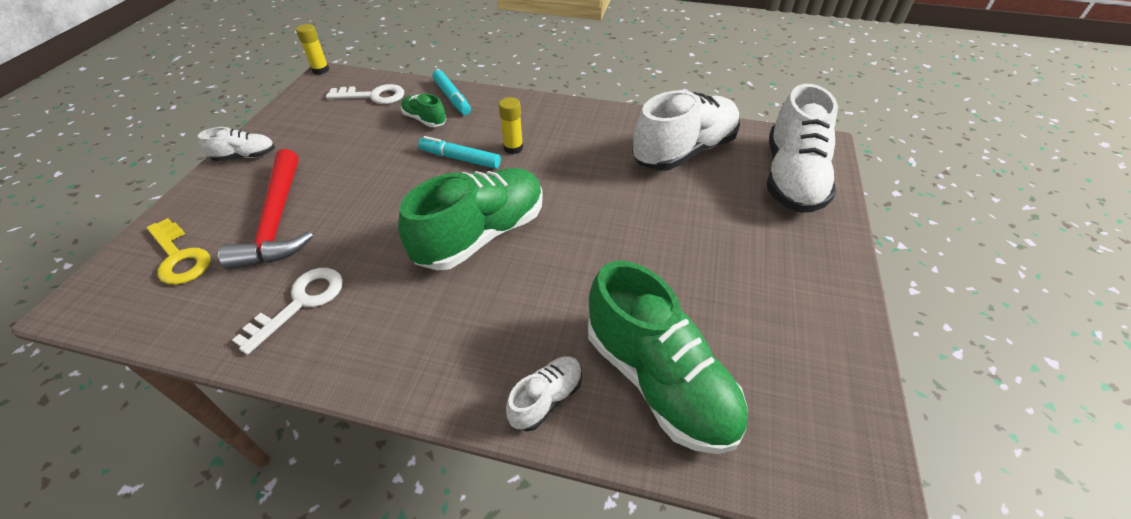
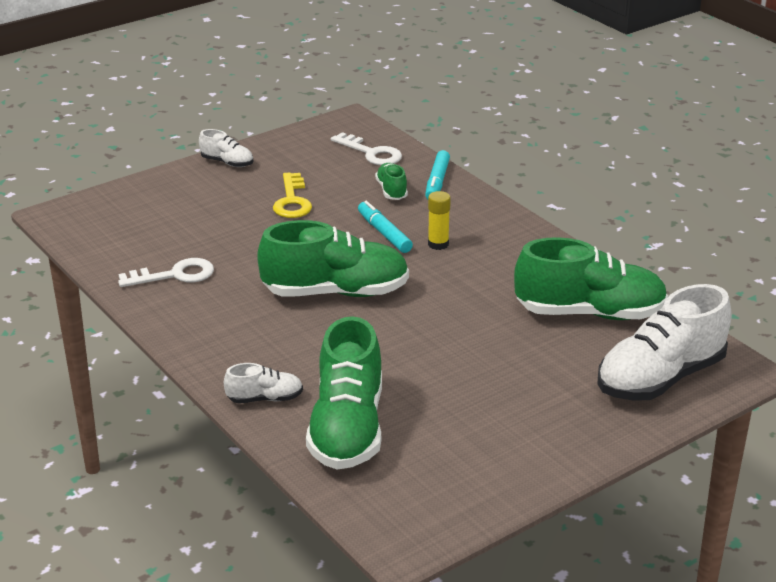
camera: 40 degrees right, 15 degrees down
yellow key [147,218,210,285] -> yellow key moved to [273,172,312,218]
red hammer [218,149,313,270] -> none
yellow glue stick [296,24,329,75] -> none
white shoe [632,90,740,170] -> green shoe [514,237,668,320]

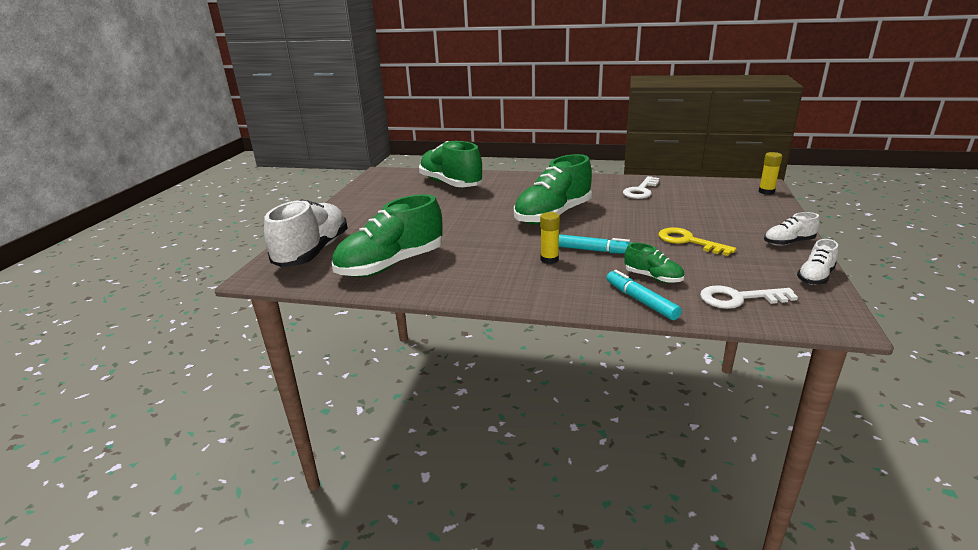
camera: 140 degrees right, 5 degrees down
white shoe [224,363,303,403] -> white shoe moved to [797,239,838,285]
none -> yellow glue stick [758,152,782,195]

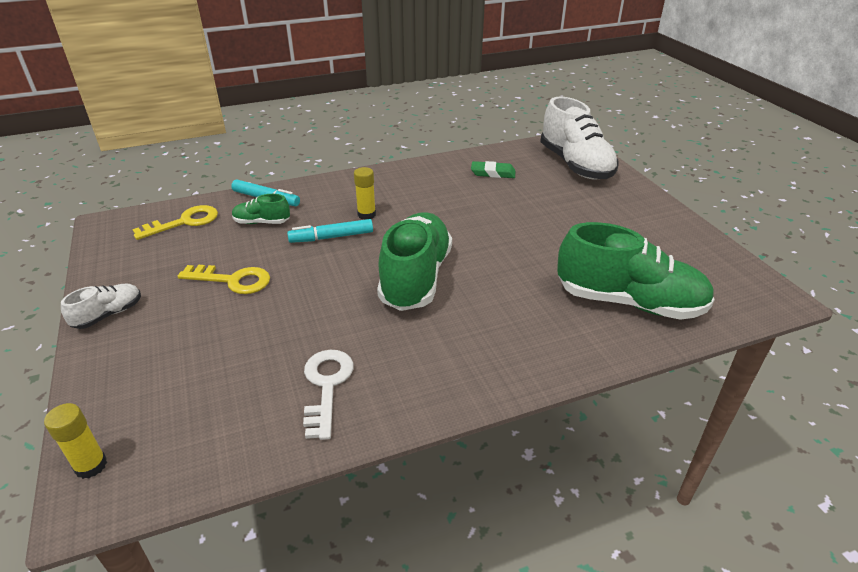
camera: 145 degrees right, 10 degrees up
green shoe [332,194,442,277] -> green eraser [471,161,515,178]
white key [700,285,798,309] -> yellow key [132,205,218,240]
white shoe [797,239,838,285] -> none

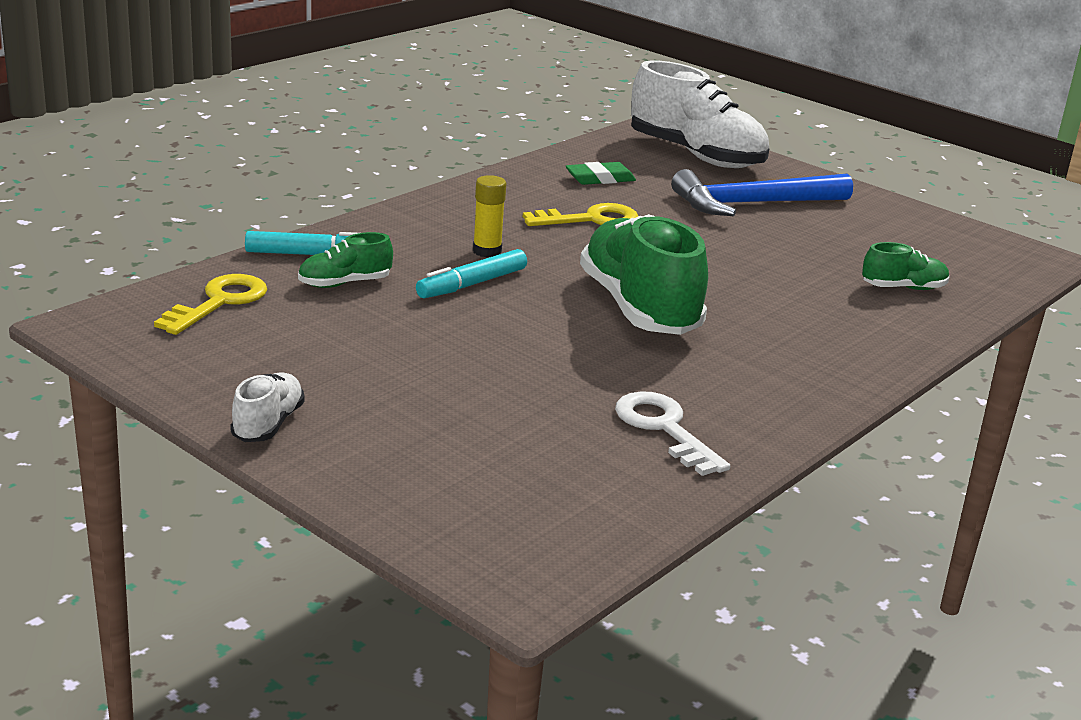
camera: 30 degrees left, 10 degrees down
yellow glue stick [44,403,107,479] -> none
yellow key [178,265,270,294] -> yellow key moved to [523,203,638,226]
green shoe [557,222,715,320] -> green shoe [862,242,949,290], size x0.47
none -> blue hammer [671,169,853,216]

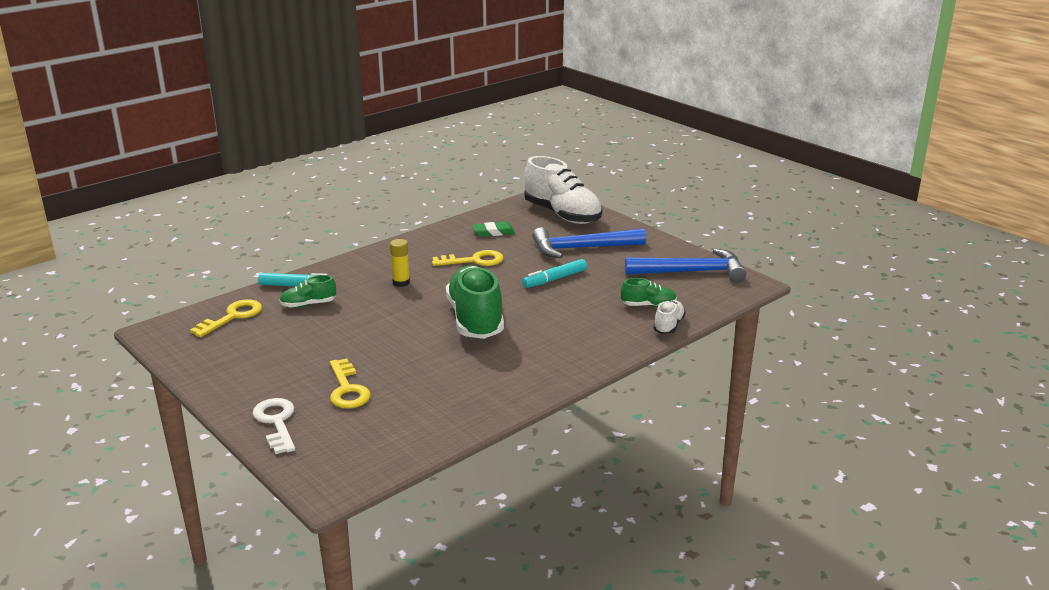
camera: 10 degrees right, 0 degrees up
white shoe [230,372,305,442] -> white shoe moved to [653,300,686,334]
turquoise marker [416,249,527,298] -> turquoise marker moved to [522,259,587,288]
white key [615,391,730,476] -> white key moved to [252,398,295,454]
none -> yellow key [330,359,371,409]
none -> blue hammer [625,248,746,282]

